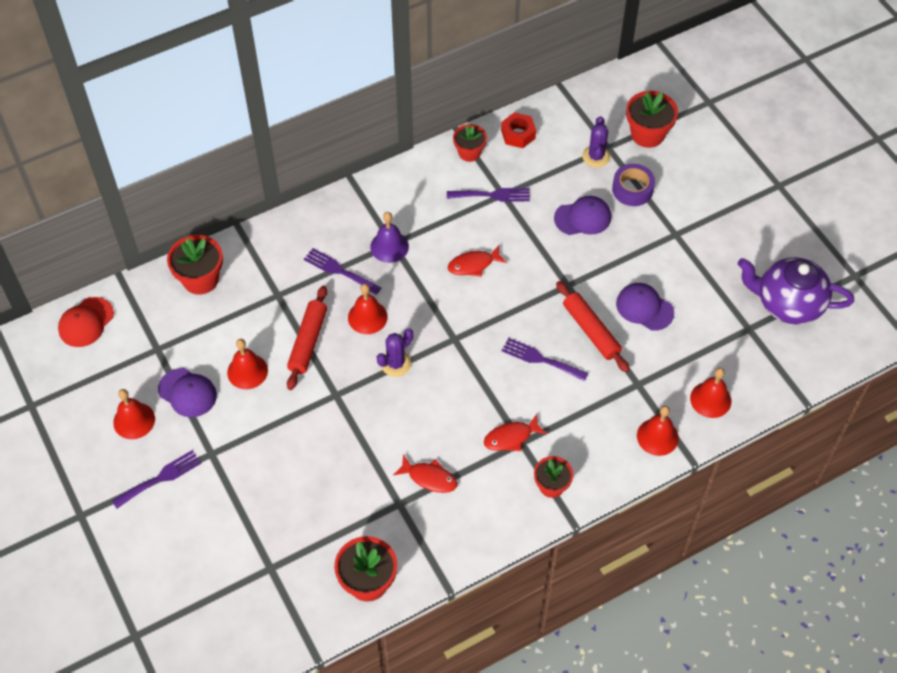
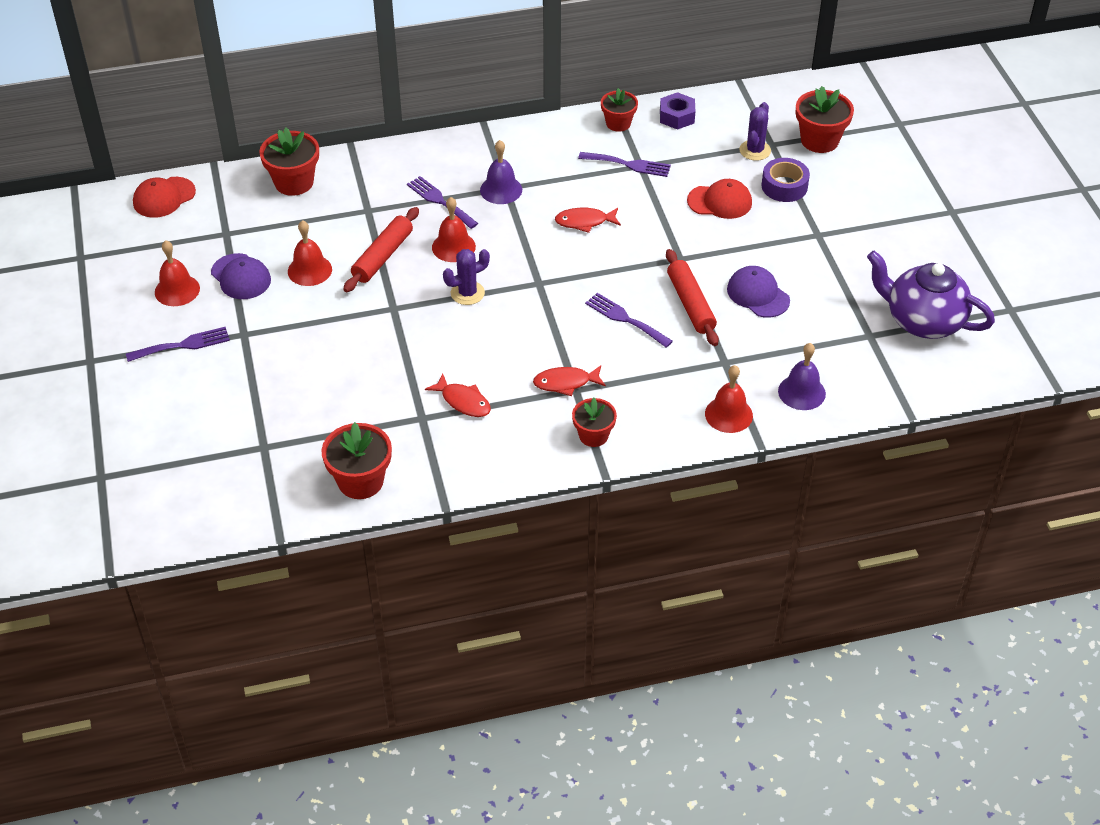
camera: 15 degrees right, 10 degrees down
red nut [501,112,536,148] -> purple nut [660,92,696,130]
purple cap [554,196,611,235] -> red cap [687,179,752,219]
red bell [690,368,731,418] -> purple bell [778,343,826,410]

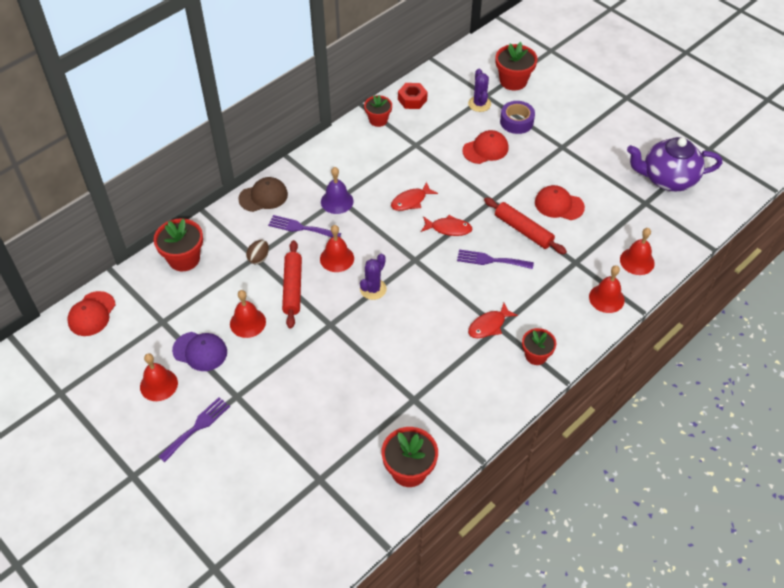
camera: 30 degrees left, 5 degrees up
red fish [425,373,491,417] -> red fish moved to [421,215,472,236]
purple fork [578,152,671,177] -> none
purple nut [660,92,696,130] -> red nut [398,83,428,109]
purple cap [727,266,790,318] -> red cap [535,185,585,220]
purple bell [778,343,826,410] -> red bell [620,228,655,275]
none -> brown cap [238,177,288,212]
none -> brown egg [246,240,269,264]

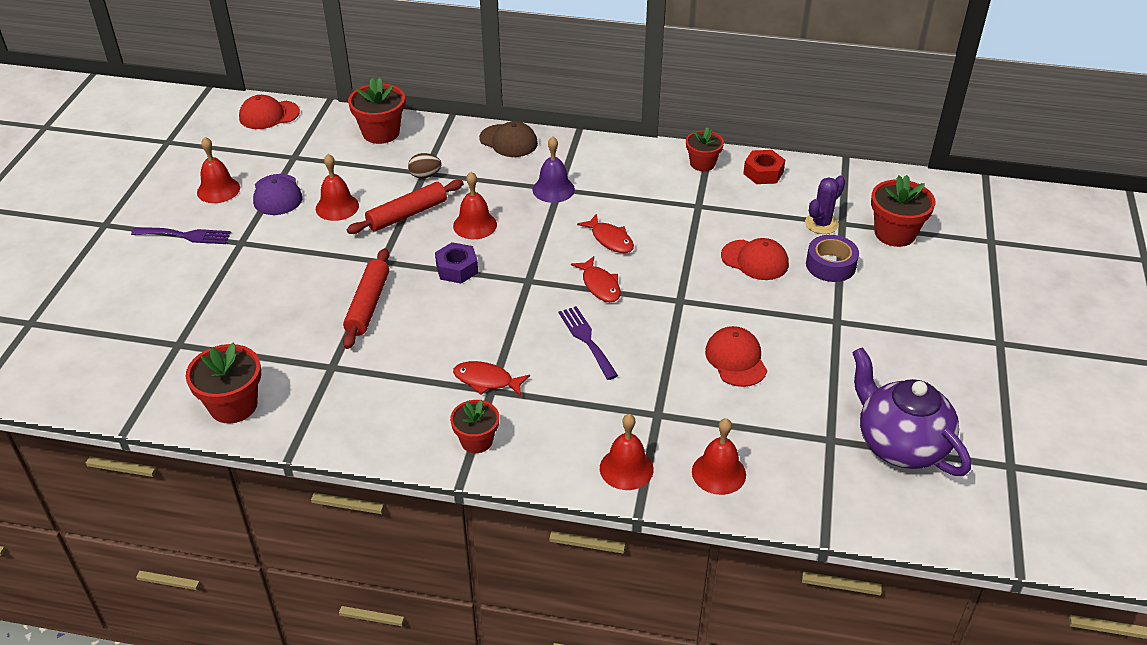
camera: 55 degrees right, 10 degrees down
purple fork [268,215,341,237] -> none
purple cactus [360,254,387,300] -> purple nut [435,242,478,284]
red fish [391,182,438,211] -> red fish turned 150 degrees counterclockwise [577,214,634,253]
red rolling pin [484,197,567,254] -> red rolling pin moved to [343,248,389,349]

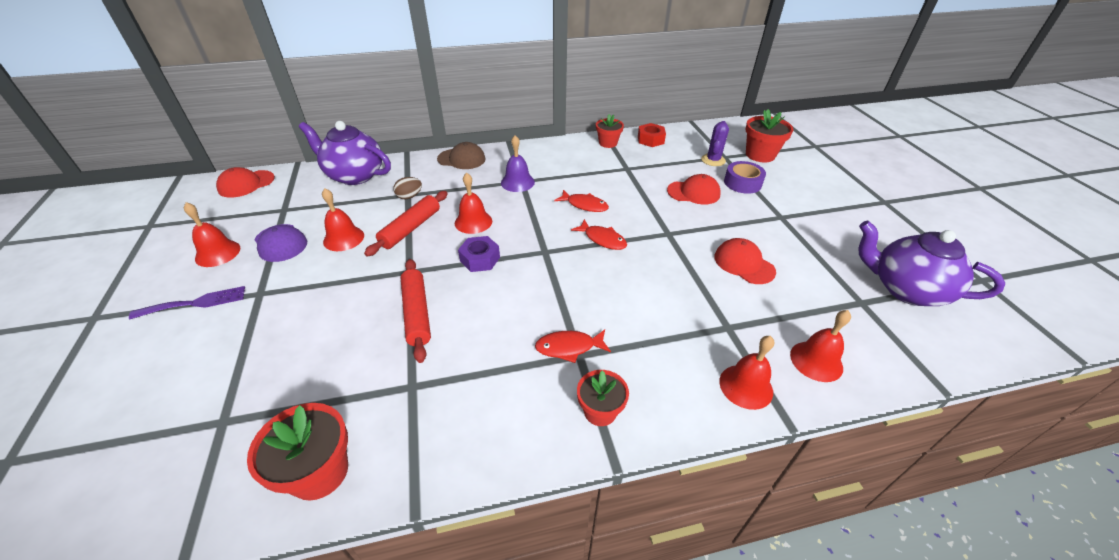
camera: 25 degrees left, 0 degrees up
red flower pot [348,78,405,144] -> purple teapot [299,121,391,185]
purple fork [559,306,618,380] -> none

